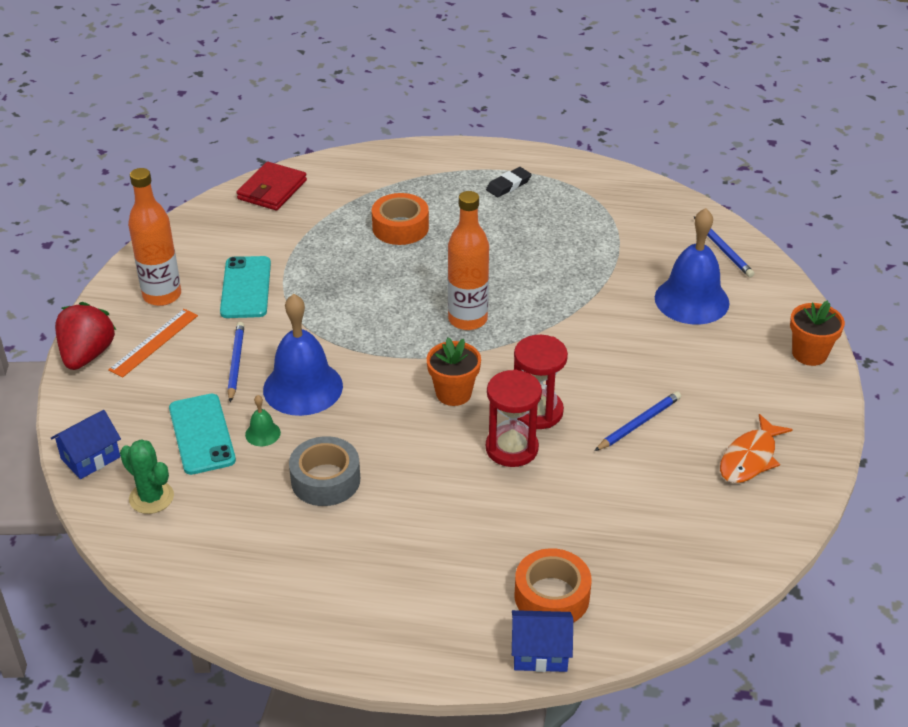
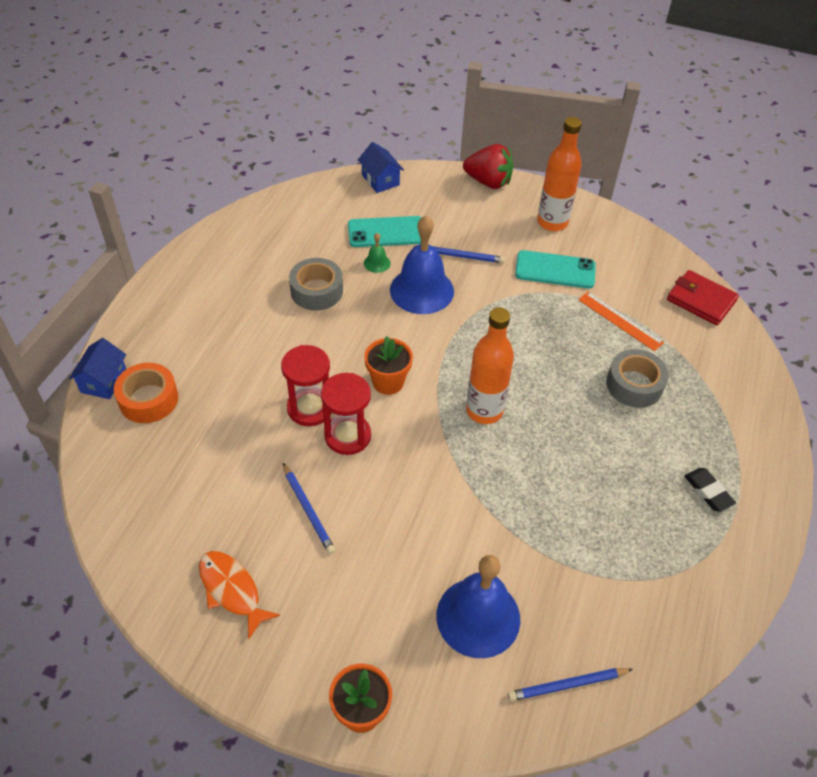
camera: 100 degrees right, 10 degrees up
orange ruler [108,309,198,378] -> orange ruler moved to [578,292,664,351]
green cactus [120,439,174,514] -> none
orange tape [372,193,429,245] -> grey tape [606,349,669,408]

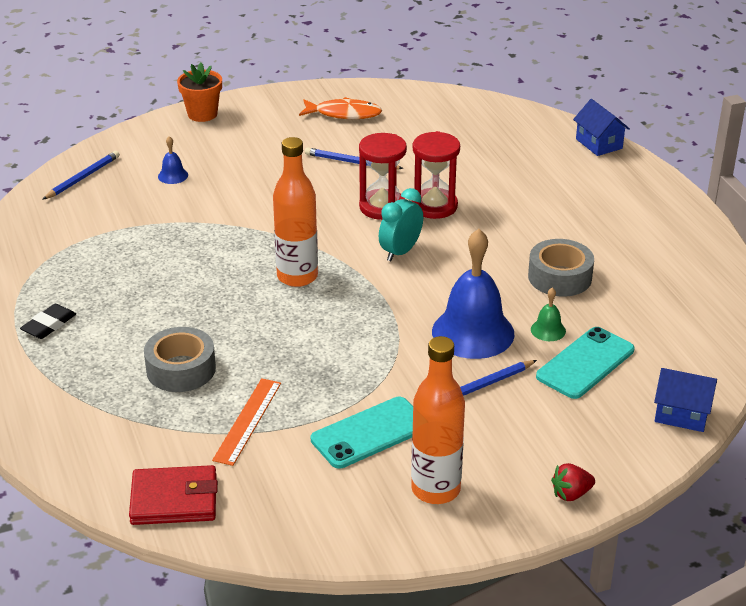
camera: 140 degrees right, 15 degrees down
orange tape [114,363,178,423] -> none
orange flower pot [364,336,413,395] -> turquoise clock [379,188,423,261]
blue bell [436,555,520,658] -> blue bell [158,136,188,184], size x0.43
red strawberry [463,144,513,189] -> red strawberry [551,463,595,501], size x0.53
orange ruler [578,292,664,351] -> orange ruler turned 75 degrees counterclockwise [212,378,281,466]
black eraser [684,468,736,512] -> black eraser turned 75 degrees counterclockwise [20,304,76,339]

